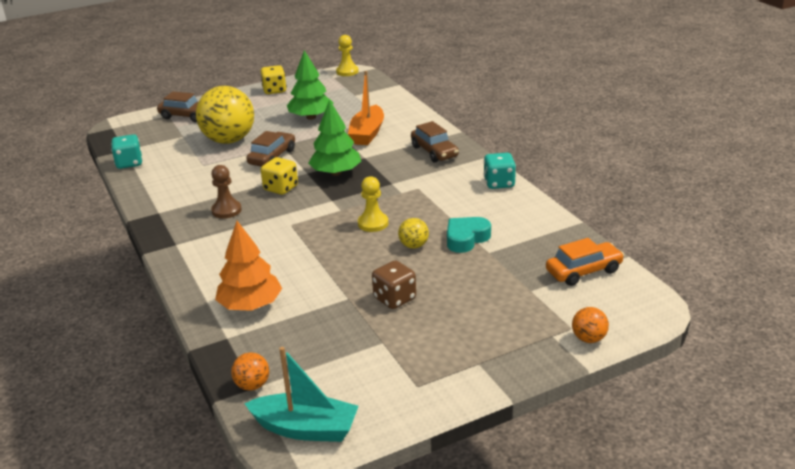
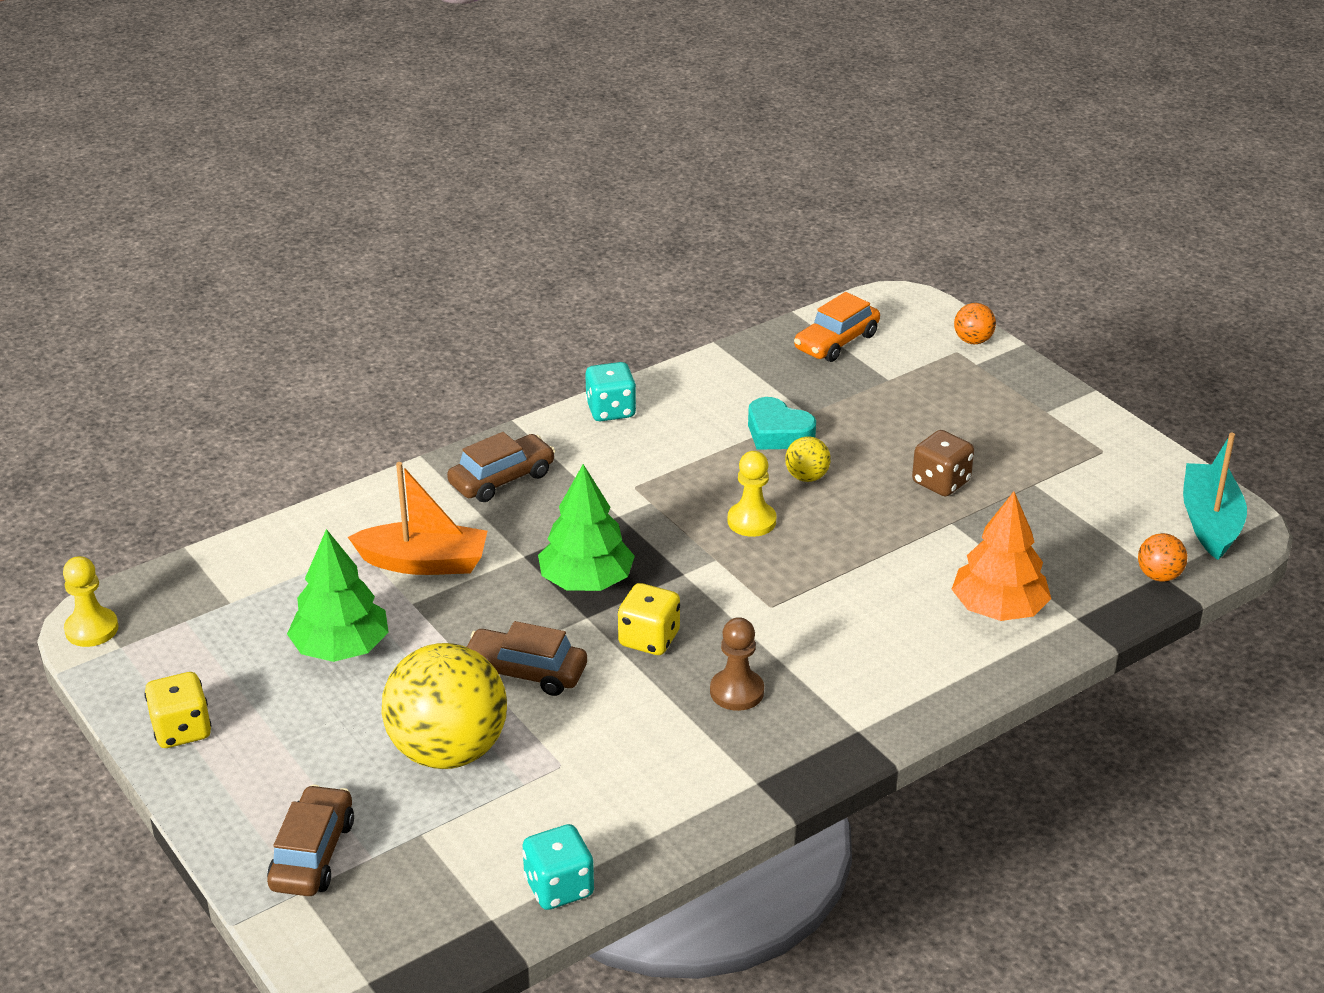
camera: 100 degrees left, 5 degrees up
orange car [546,238,624,286] -> orange car turned 105 degrees counterclockwise [794,292,880,362]

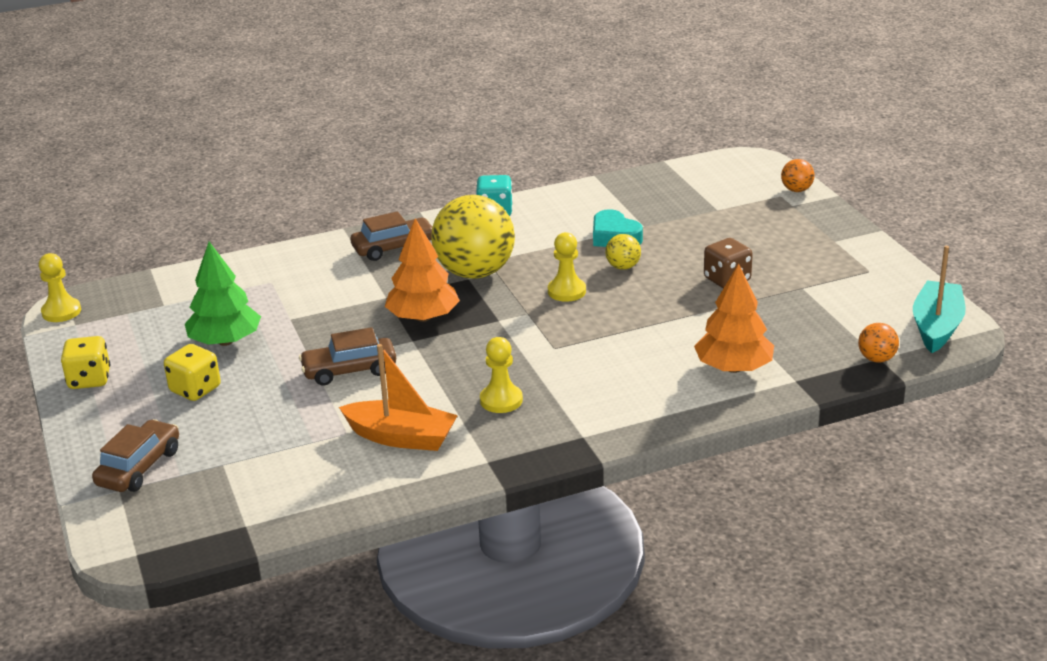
camera: 15 degrees right, 5 degrees down
orange boat [348,462,487,575] -> orange boat moved to [339,344,458,451]
yellow ball [381,643,507,769] -> yellow ball moved to [431,195,515,279]
brown car [467,621,587,696] -> brown car turned 45 degrees counterclockwise [299,327,396,385]
turquoise dice [522,824,594,910] -> none
green tree [538,464,635,591] -> orange tree [385,218,460,322]
yellow dice [618,583,680,655] -> yellow dice moved to [164,344,221,401]
brown pawn [710,617,764,711] -> yellow pawn [480,337,523,413]
orange car [794,292,880,362] -> none

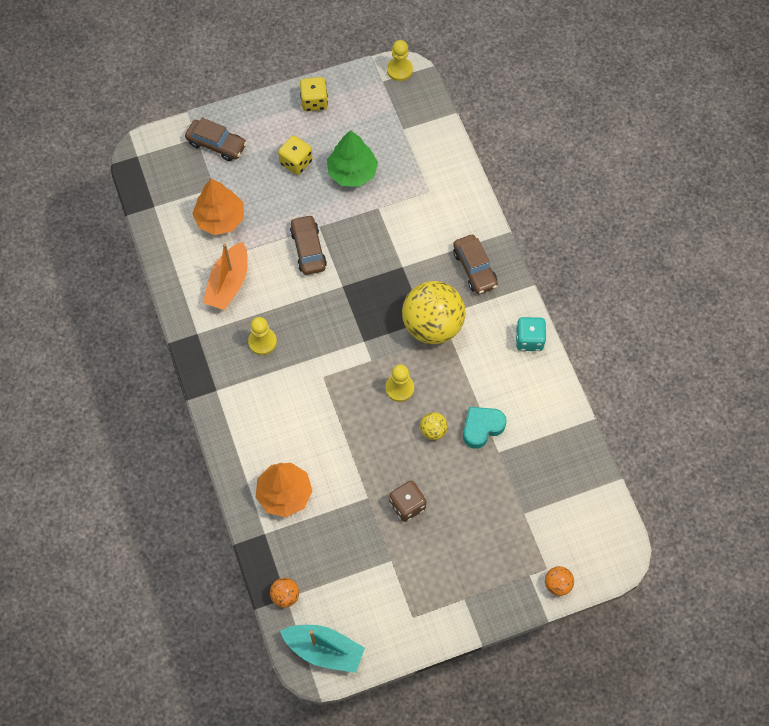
camera: 90 degrees right, 35 degrees up
orange tree [385,218,460,322] -> orange tree moved to [192,179,244,235]

